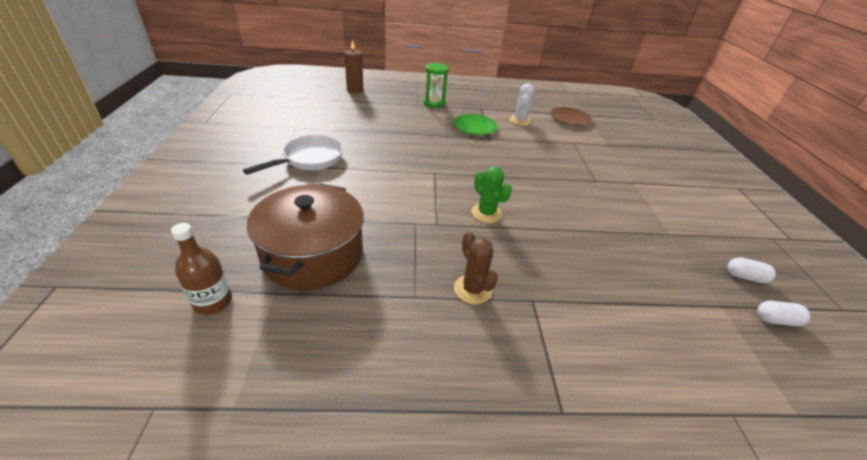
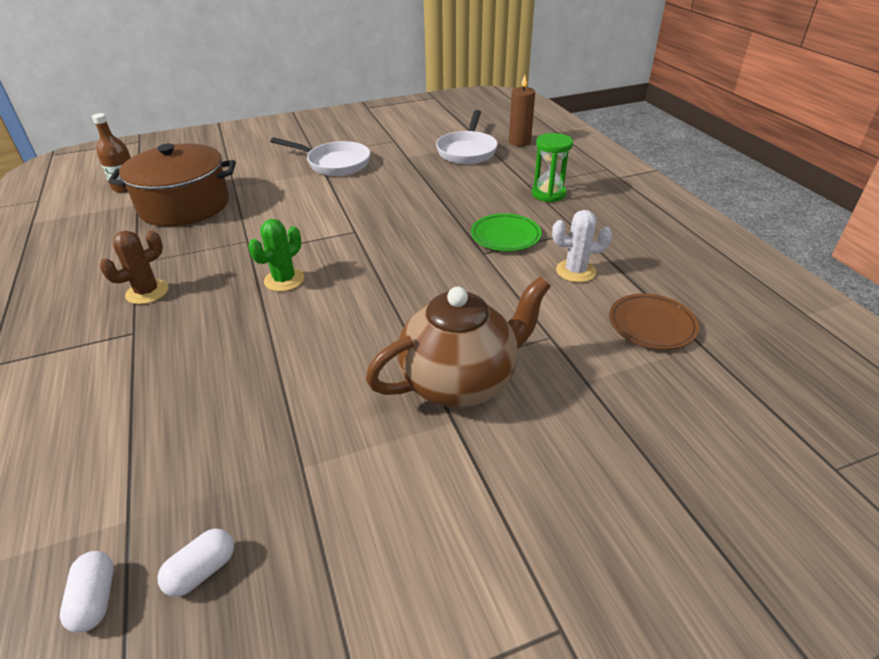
camera: 75 degrees right, 0 degrees up
white capsule [728,257,776,283] -> white capsule turned 45 degrees clockwise [157,529,234,597]
none -> brown teapot [366,276,551,408]
none -> white pan [436,110,498,164]

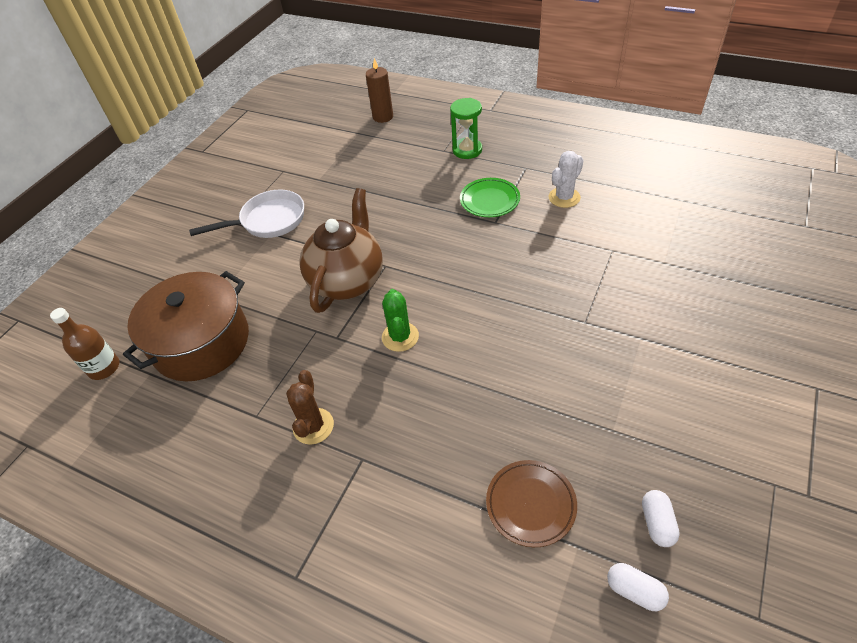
camera: 40 degrees left, 10 degrees up
brown teapot [366,276,551,408] -> brown teapot moved to [299,188,383,313]
white pan [436,110,498,164] -> none
brown plate [609,293,699,350] -> brown plate moved to [486,460,577,547]

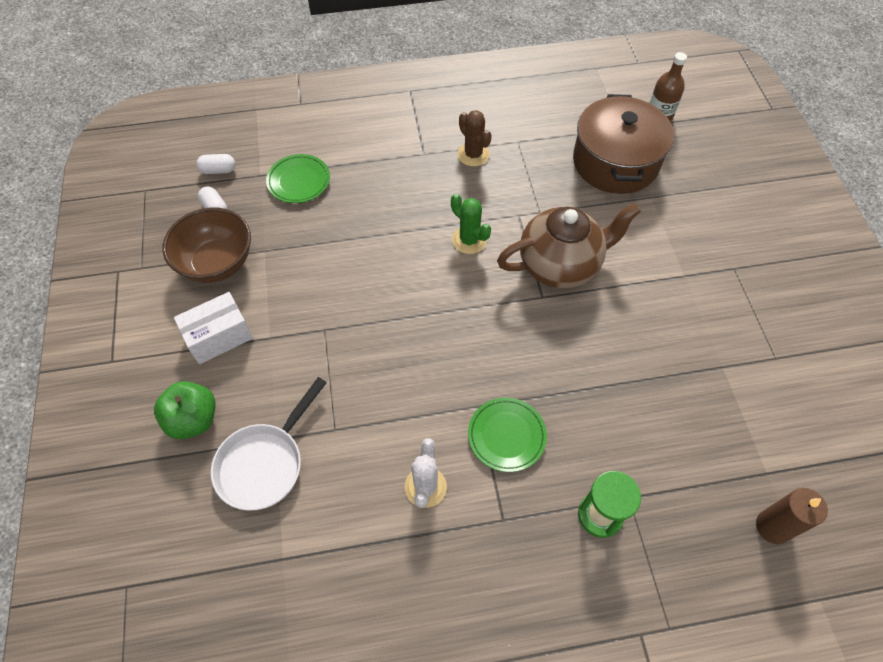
camera: 140 degrees right, 10 degrees up
white pan [189,190,304,238] -> white pan moved to [211,377,327,511]
brown teapot [299,188,383,313] -> brown teapot turned 90 degrees counterclockwise [497,203,641,289]
brown plate [486,460,577,547] -> green plate [266,154,330,203]
none -> green apple [154,381,215,439]
none -> brown bowl [162,208,251,283]
none -> white box [174,292,253,364]

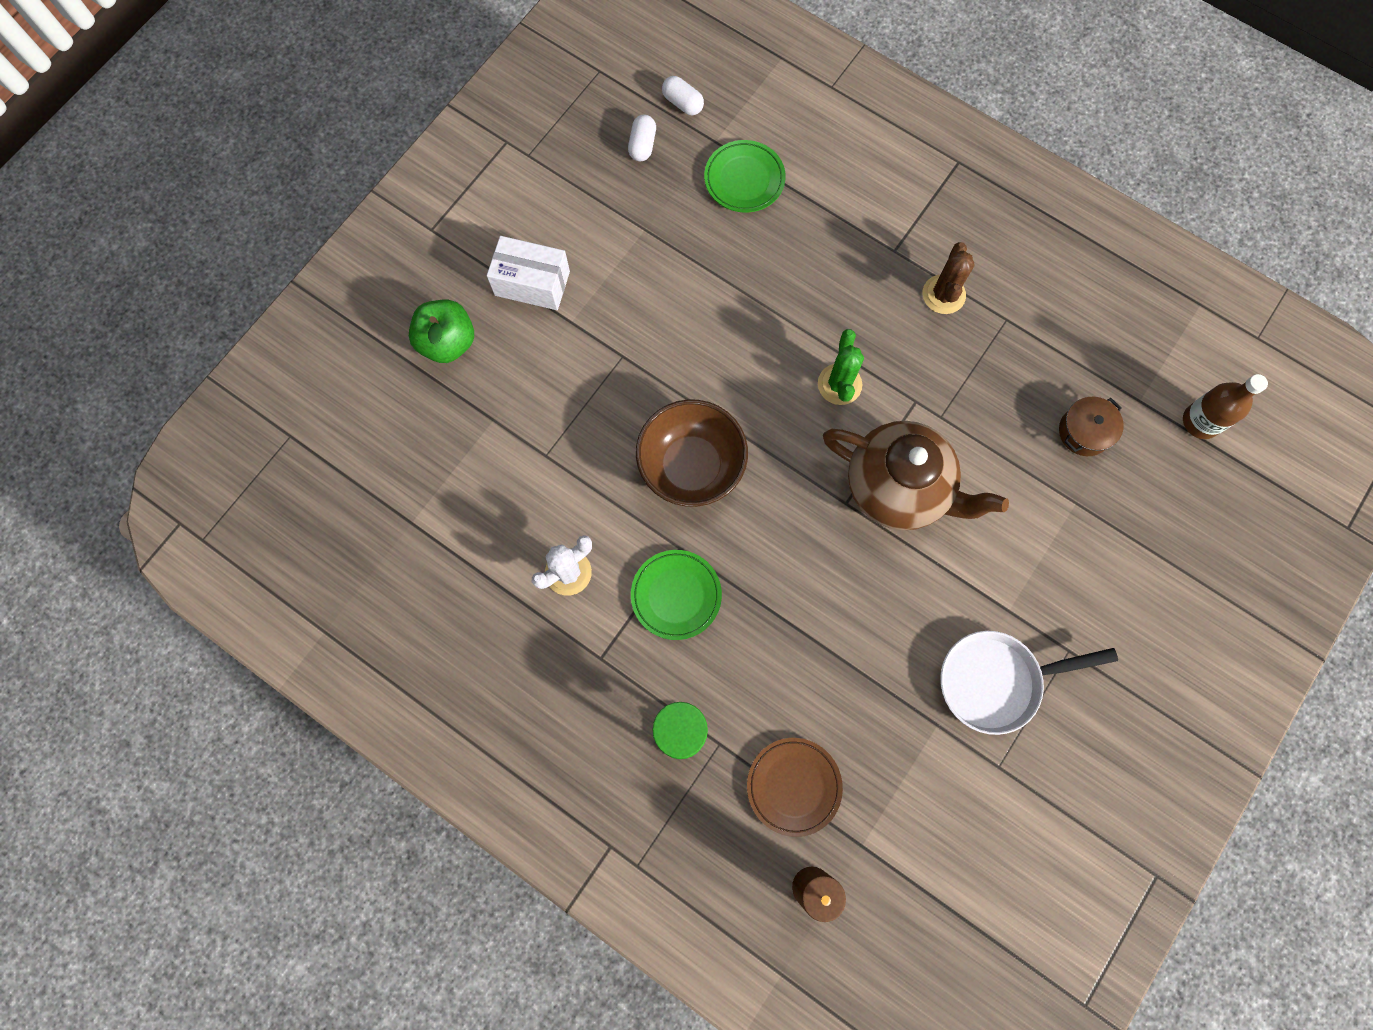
camera: 45 degrees right, 15 degrees up
brown bowl [162,208,251,283] -> brown bowl moved to [636,400,748,507]
white pan [211,377,327,511] -> white pan moved to [940,631,1118,735]
brown pot [573,94,674,194] -> brown pot [1059,397,1124,456], size x0.44
none -> brown plate [747,738,843,837]

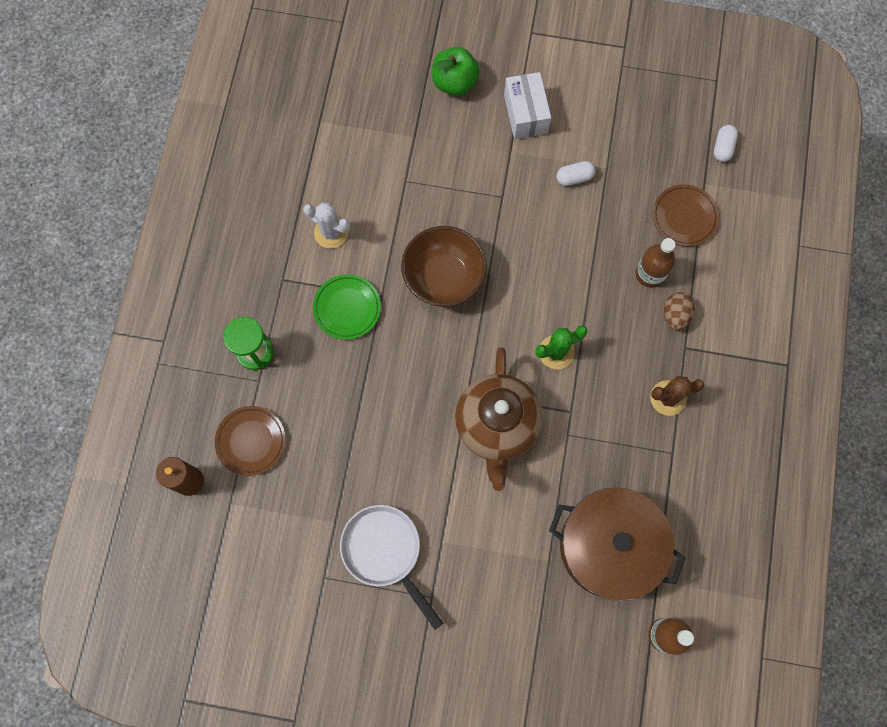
camera: 65 degrees right, 0 degrees up
white capsule [628,114,656,161] -> white capsule moved to [556,161,595,186]
green plate [704,140,786,212] -> brown plate [653,184,719,246]
brown pot [1059,397,1124,456] -> brown pot [549,488,686,601], size x2.29
none -> brown bottle [636,238,676,288]
none -> brown egg [664,292,695,330]

